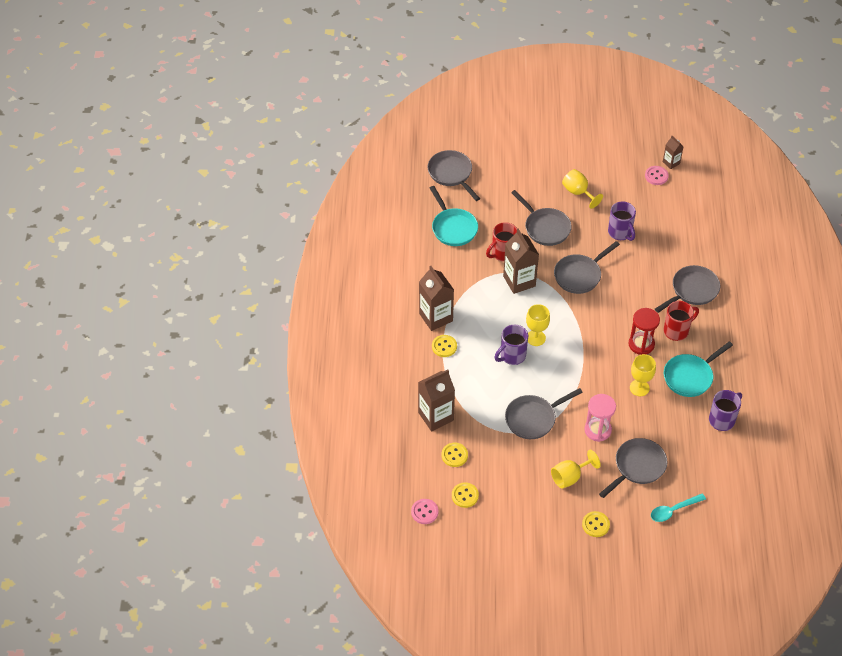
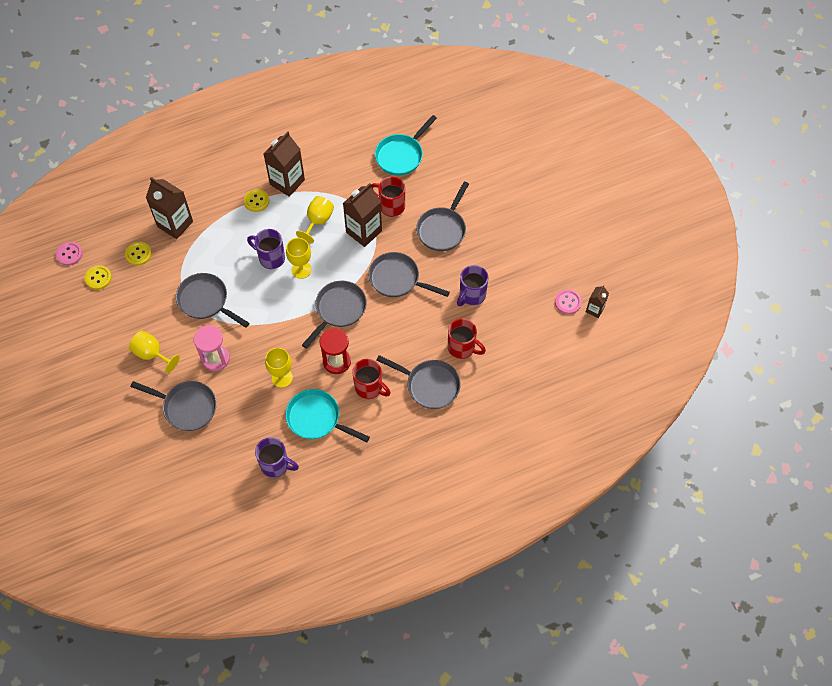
camera: 65 degrees right, 10 degrees up
grey pan [428,150,480,201] -> grey pan moved to [302,281,367,349]
yellow goblet [562,169,603,209] -> yellow goblet moved to [296,196,334,243]
yellow button [582,511,610,537] -> none
turquoise spoon [651,493,706,522] -> none
none -> red mug [448,318,486,359]

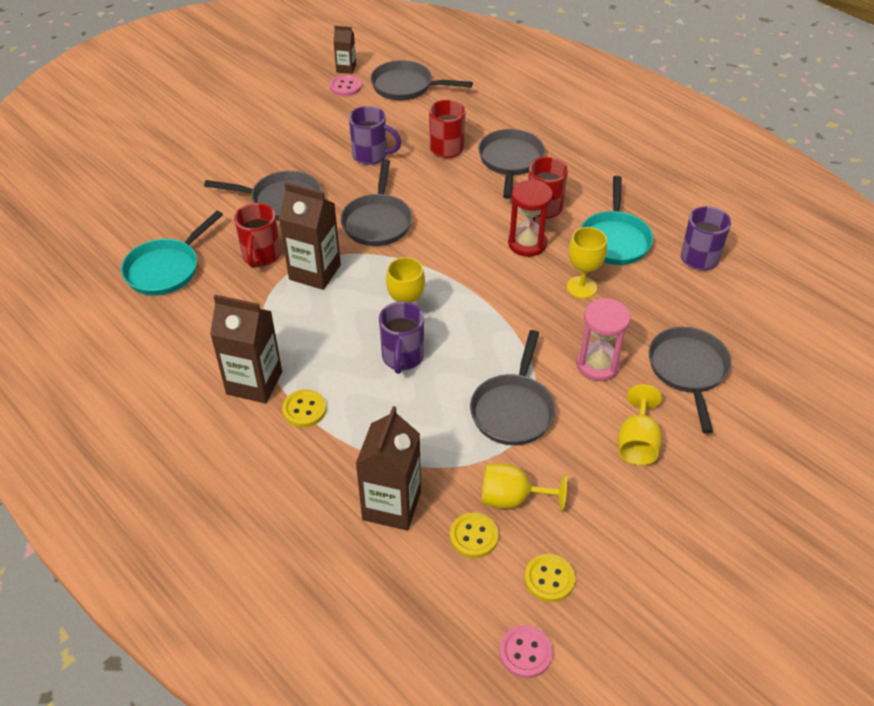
camera: 110 degrees left, 15 degrees down
yellow goblet [296,196,334,243] -> yellow goblet moved to [482,463,567,511]
grey pan [302,281,367,349] -> grey pan moved to [370,60,473,100]
turquoise pan [375,115,437,176] -> turquoise pan turned 105 degrees clockwise [121,211,223,295]

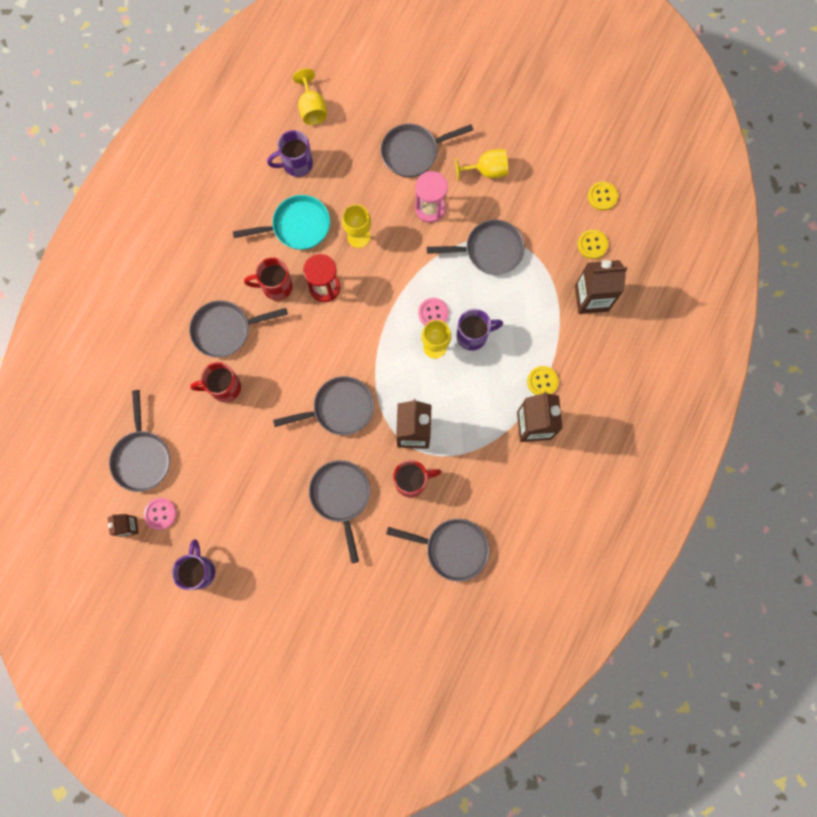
camera: 110 degrees left, 30 degrees up
turquoise pan [121,211,223,295] -> grey pan [386,519,489,582]
purple mug [349,106,401,165] -> purple mug moved to [172,539,215,590]
yellow goblet [482,463,567,511] -> yellow goblet moved to [293,68,327,125]
pink button [499,625,553,678] -> pink button moved to [418,298,449,326]

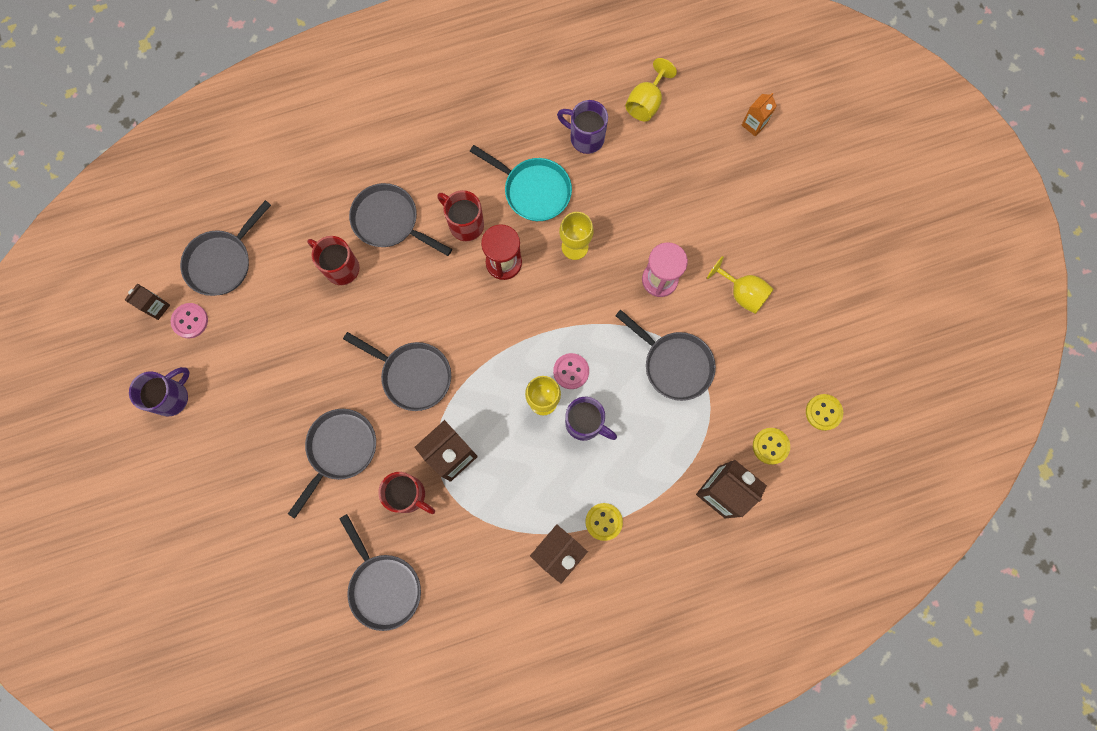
camera: 45 degrees right, 0 degrees up
grey pan [381,124,473,177] -> none
none -> orange carton [742,93,777,136]

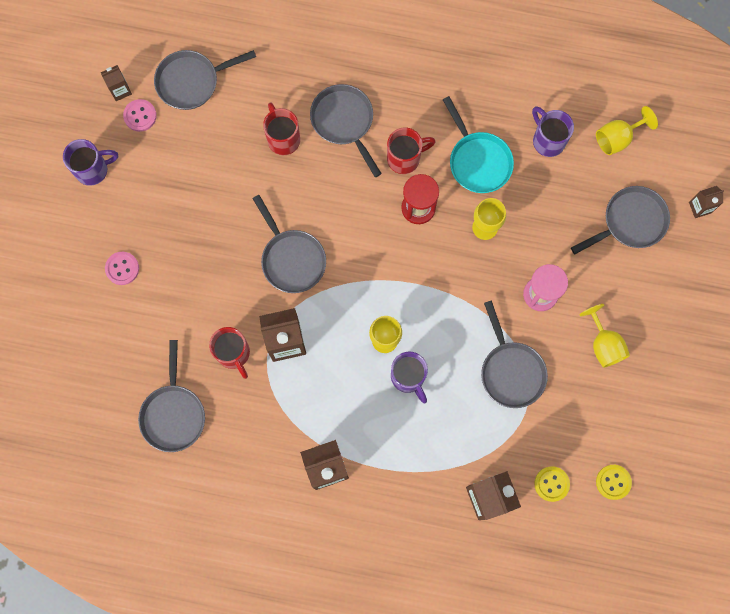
camera: 30 degrees right, 0 degrees up
grey pan [288,409,376,519] -> grey pan moved to [571,186,670,254]
red mug [437,190,484,241] -> red mug turned 90 degrees clockwise [387,128,436,174]
pink button [553,353,589,389] -> pink button moved to [105,252,139,285]
yellow button [585,503,623,541] -> none
orange carton [742,93,777,136] -> brown carton [689,186,724,218]

